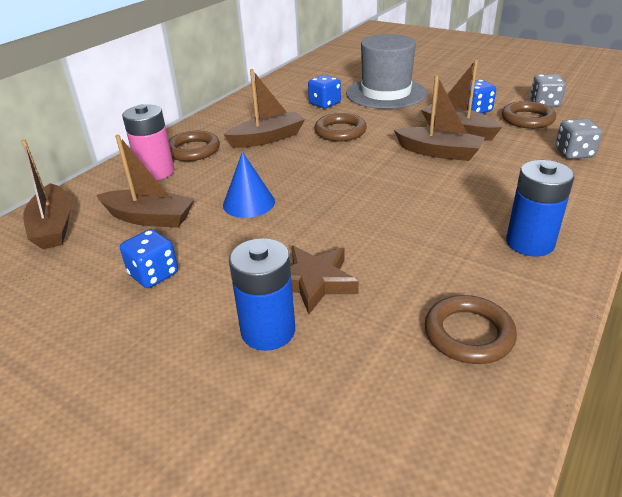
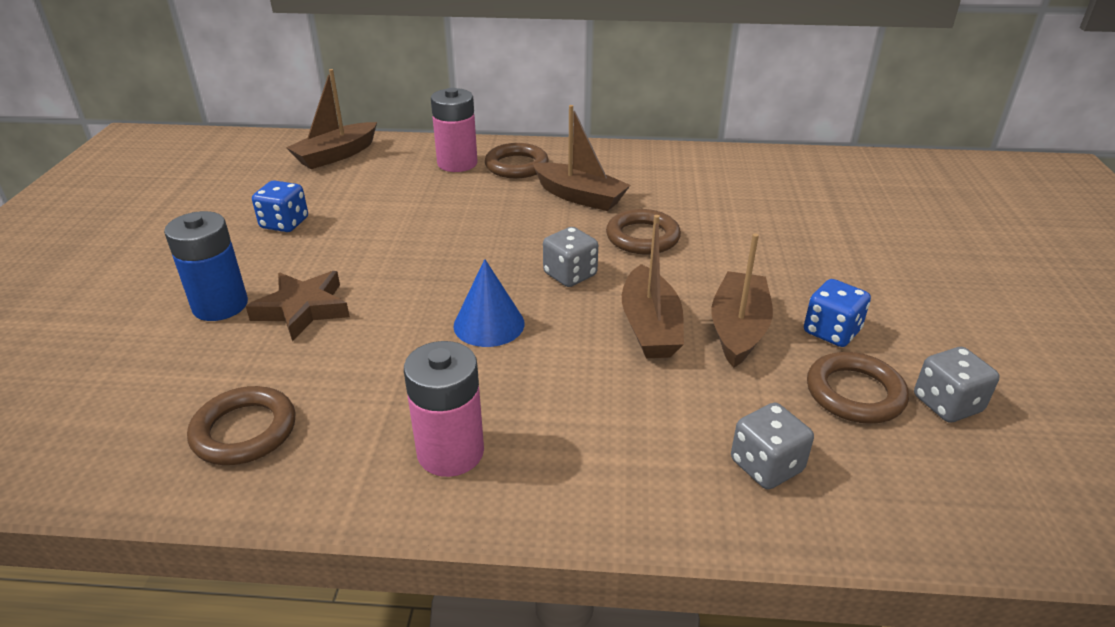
camera: 60 degrees right, 0 degrees up
brown boat [96,135,195,228] -> none
blue cone [223,152,275,218] -> blue cone moved to [453,259,525,347]
blue dice [308,75,341,108] -> none
grey hat [346,34,427,109] -> none
blue battery [506,160,574,256] -> pink battery [404,341,484,477]
none -> grey dice [543,227,598,287]

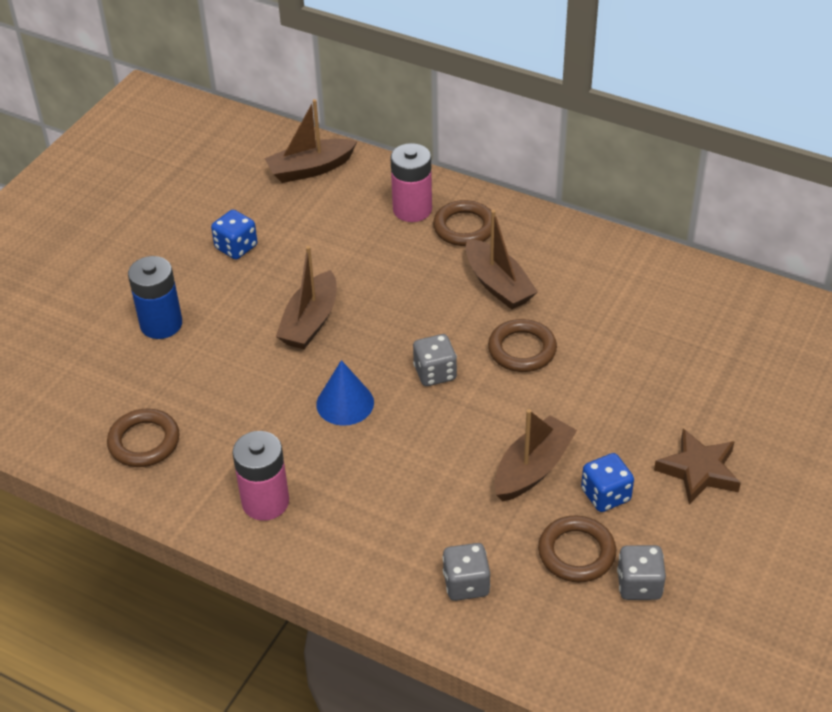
camera: 25 degrees right, 10 degrees up
brown star [246,271,350,341] -> brown star moved to [654,429,741,504]
brown boat [622,215,684,358] -> brown boat moved to [276,246,336,349]

